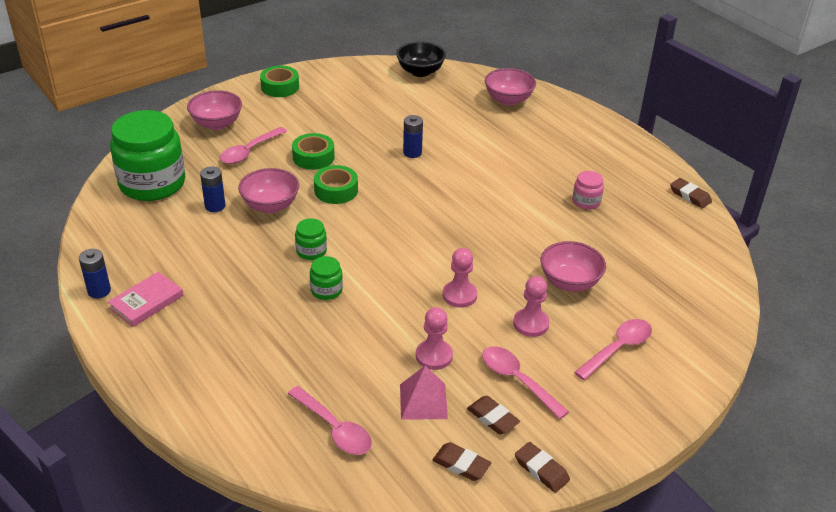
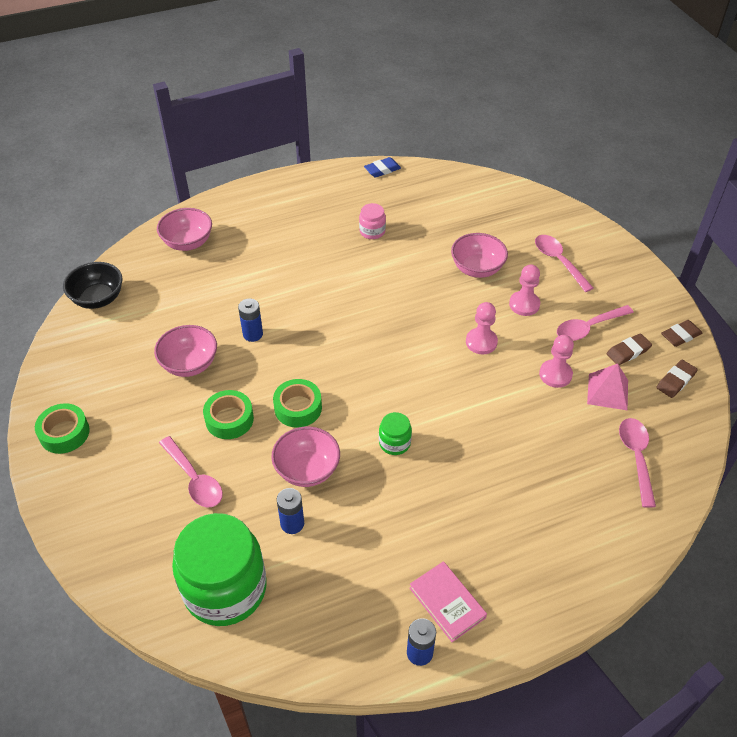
camera: 75 degrees left, 10 degrees up
pink bowl [187,90,242,130] -> pink bowl moved to [154,325,217,377]
pink spoon [288,386,372,455] -> pink spoon turned 60 degrees counterclockwise [619,418,656,508]
green jar [310,256,343,300] -> none
brown eraser [670,178,712,208] -> blue eraser [364,157,401,178]

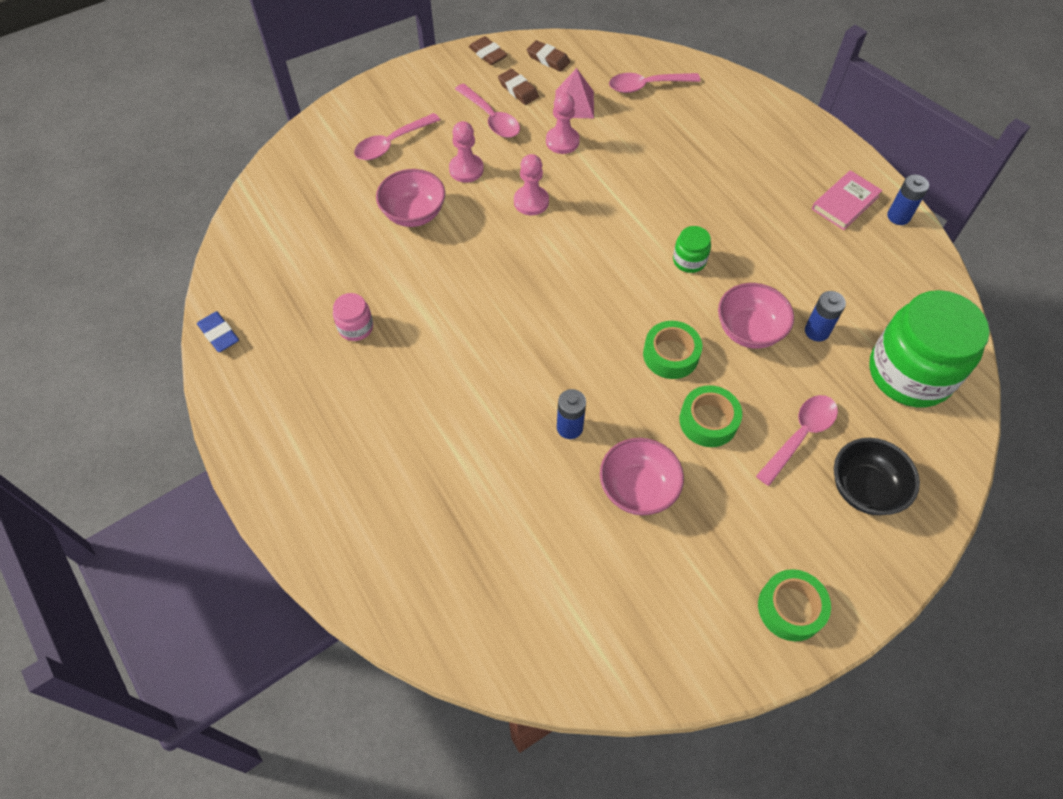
camera: 100 degrees left, 10 degrees up
black bowl [63,262,123,309] -> black bowl moved to [834,438,920,515]
pink bowl [157,208,212,251] -> none

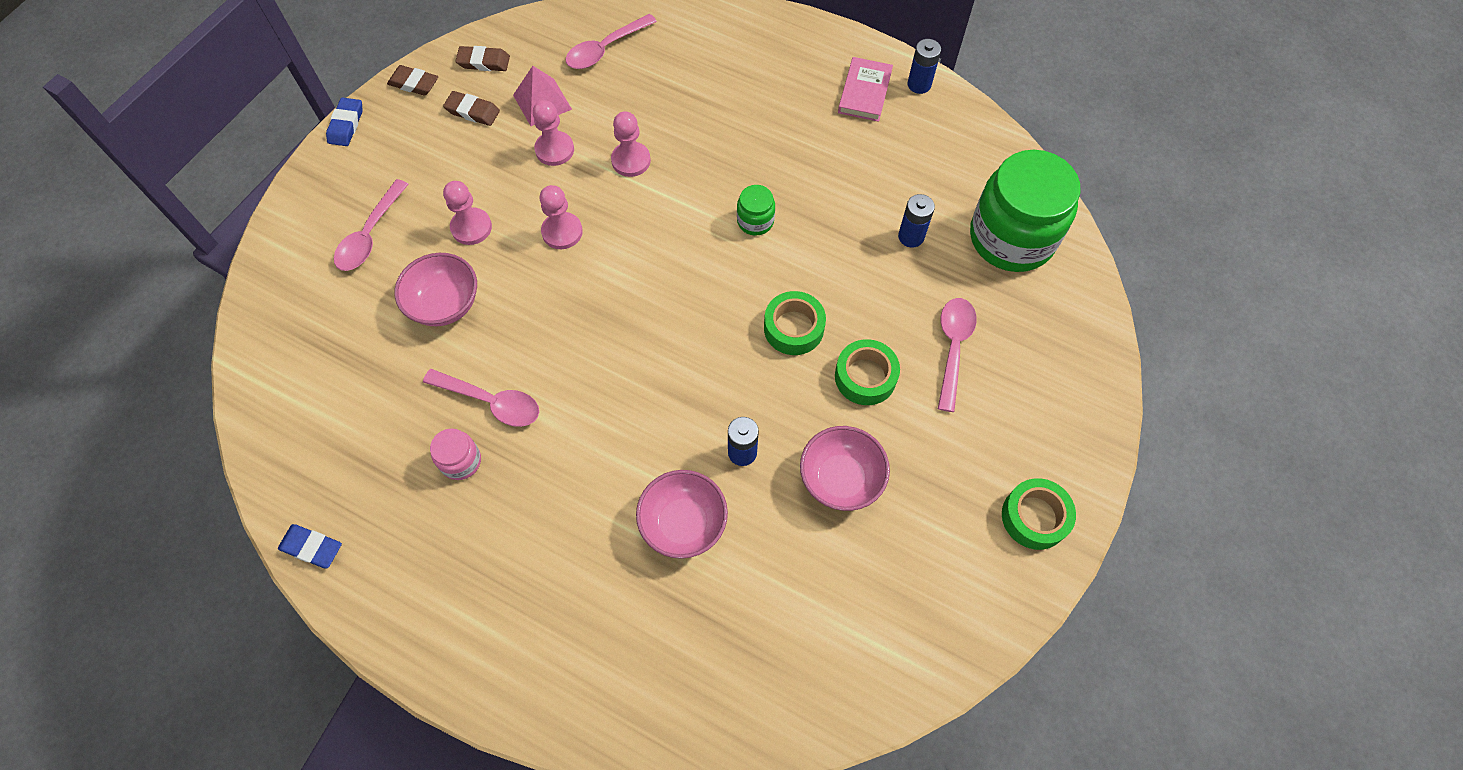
camera: 30 degrees left, 5 degrees up
pink spoon [455,83,520,138] -> pink spoon moved to [423,369,539,427]
pink bowl [718,283,794,349] -> pink bowl moved to [636,470,728,559]
black bowl [834,438,920,515] -> none
none -> blue eraser [326,98,363,146]
none -> pink pawn [611,111,651,177]

